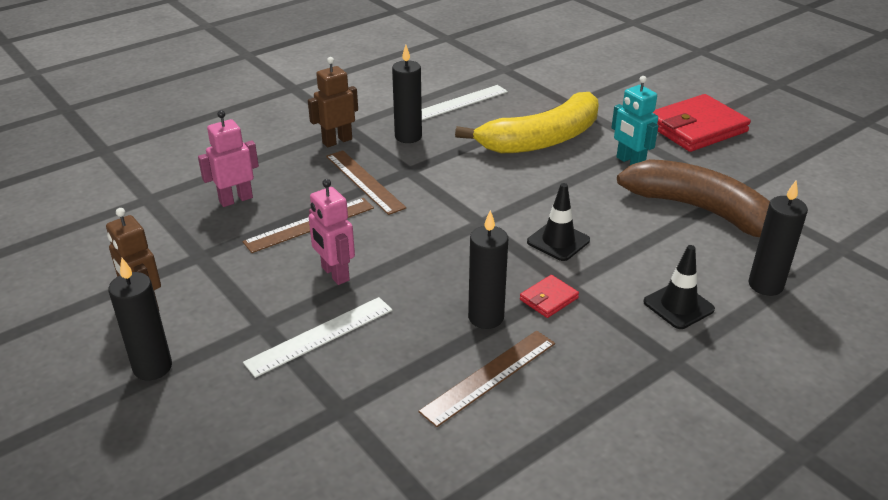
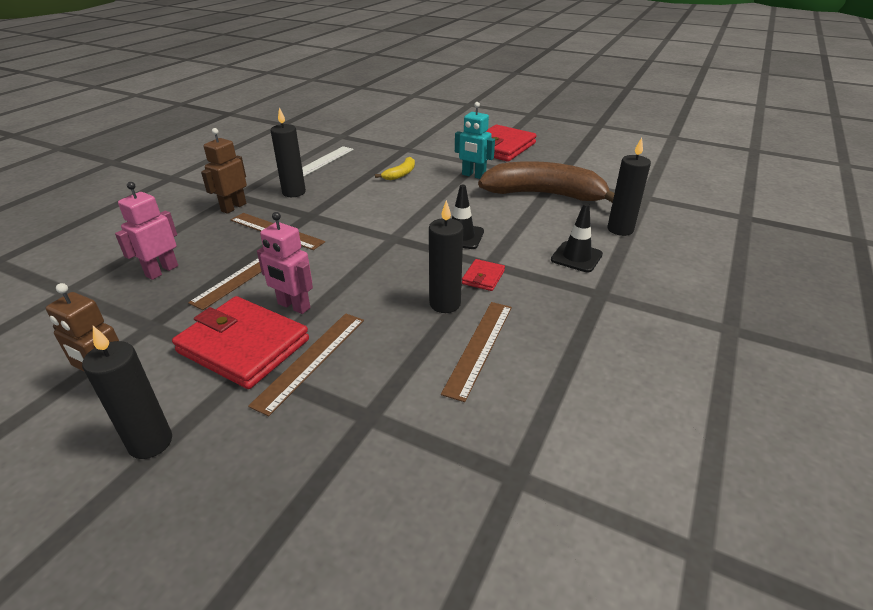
camera: 25 degrees left, 0 degrees up
white ruler [243,297,392,378] -> brown ruler [248,313,364,416]
yellow banana [455,92,599,154] -> yellow banana [375,157,415,180], size x0.42
none -> red wallet [172,296,309,389]

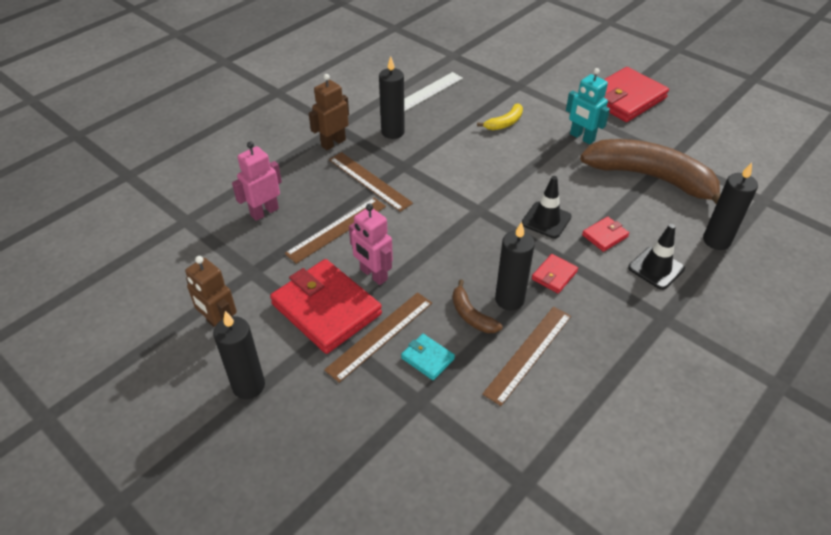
camera: 15 degrees right, 10 degrees up
none -> turquoise wallet [401,334,455,380]
none -> brown banana [452,279,503,333]
none -> red wallet [582,217,629,252]

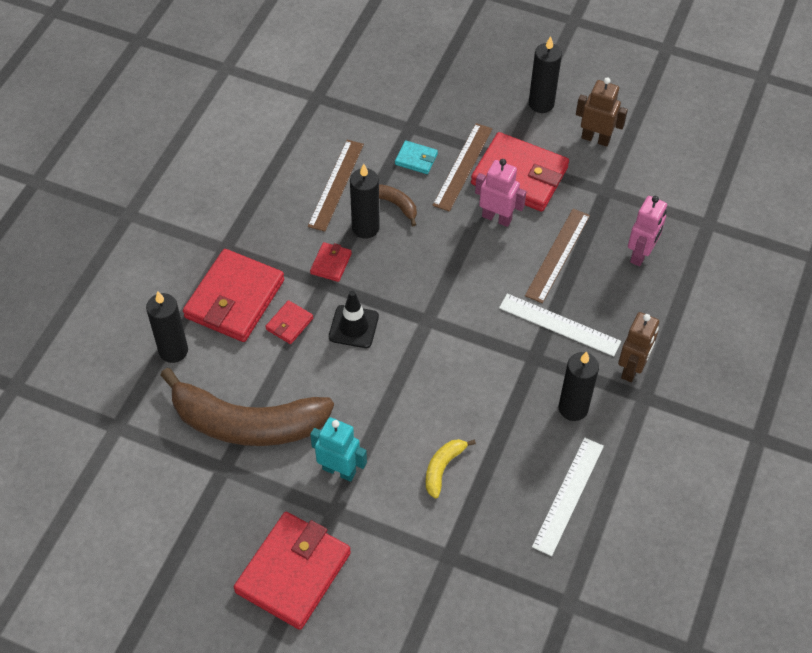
camera: 160 degrees right, 10 degrees up
brown ruler [329,152,413,212] -> white ruler [499,294,621,357]
black traffic cone [628,224,685,290] -> red wallet [183,249,284,342]

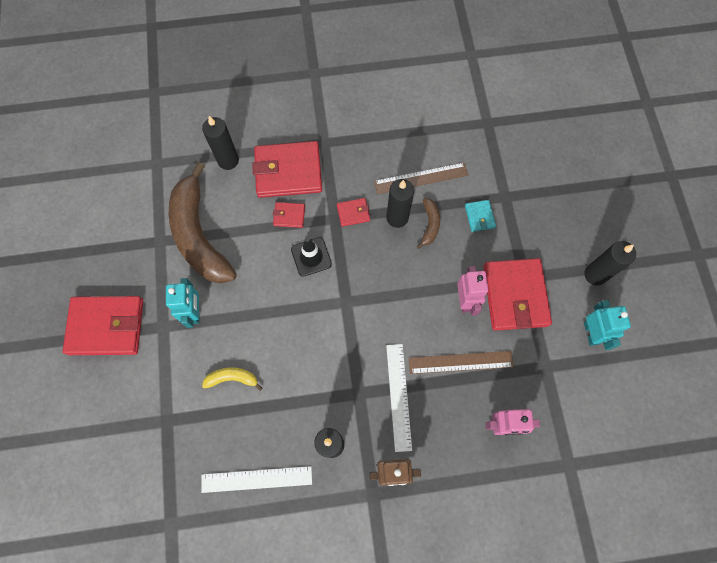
camera: 60 degrees right, 15 degrees up
brown ruler [433,123,492,212] -> none
brown robot [576,77,628,146] -> turquoise robot [584,300,631,350]

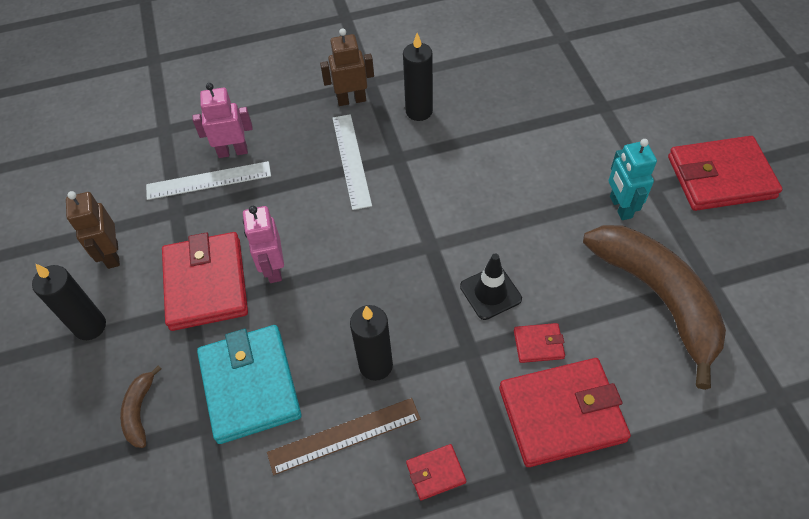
camera: 175 degrees right, 15 degrees down
white ruler [201,466,312,493] -> white ruler moved to [146,161,271,200]
black candle [202,116,239,170] -> none
yellow banana [202,368,263,391] -> none
red wallet [337,198,370,227] -> red wallet moved to [406,444,466,500]
brown ruler [409,351,514,374] -> none
brown banana [417,198,440,249] -> brown banana moved to [120,365,161,448]
turquoise wallet [465,200,496,232] -> turquoise wallet [197,325,301,444], size x2.21
turquoise robot [584,300,631,350] -> brown robot [66,191,120,269]

